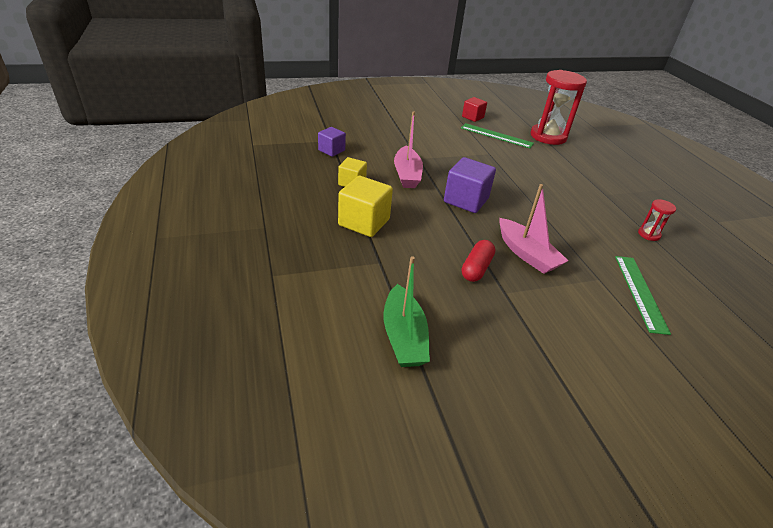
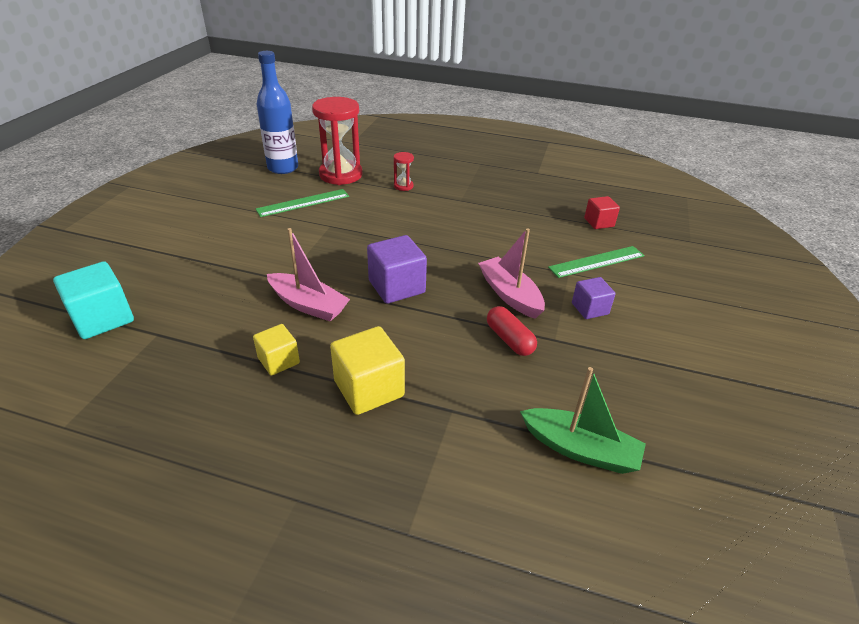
camera: 55 degrees left, 0 degrees up
purple cube [318,127,346,157] -> purple cube moved to [572,277,616,319]
red cube [462,97,487,122] -> red cube moved to [584,196,620,229]
pink boat [499,184,568,274] -> pink boat turned 120 degrees counterclockwise [478,228,545,319]
green ruler [615,256,671,335] -> green ruler turned 60 degrees counterclockwise [548,246,645,278]
red hourglass [638,199,676,241] -> red hourglass moved to [394,152,414,191]
none -> turquoise cube [53,261,134,339]
none -> blue bottle [257,51,298,174]

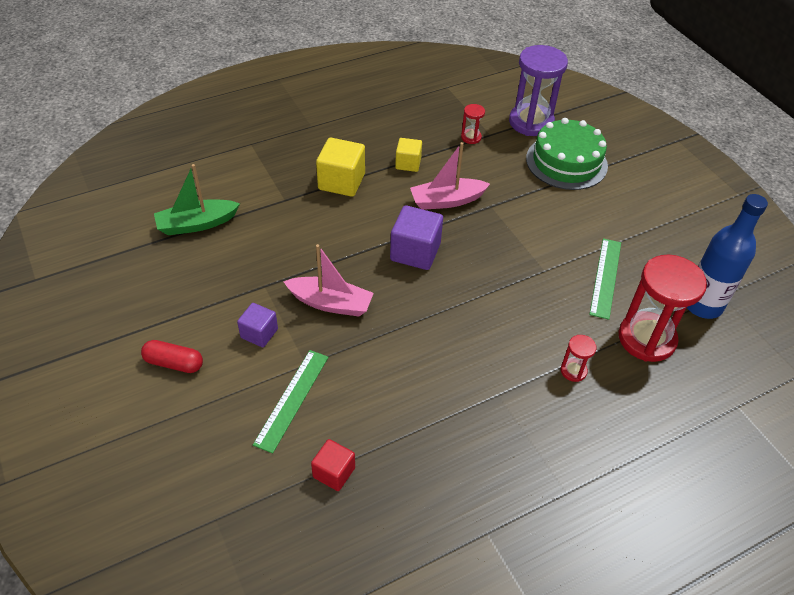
camera: 135 degrees right, 10 degrees up
turquoise cube [53,261,134,339] -> purple hourglass [509,45,568,136]
red capsule [487,306,537,356] -> red capsule moved to [141,340,203,373]
none -> red hourglass [461,104,485,144]
none -> green cake [526,118,608,190]

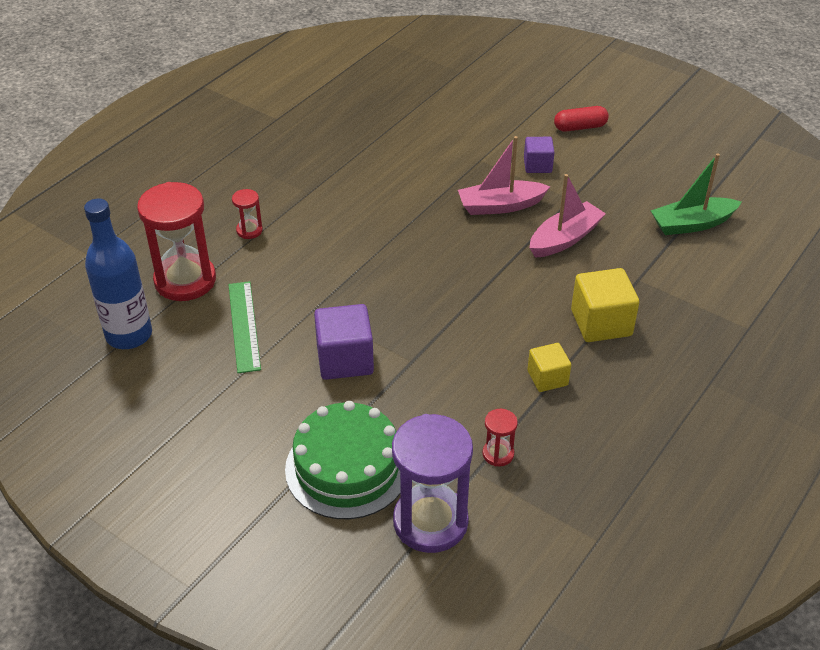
camera: 155 degrees right, 5 degrees down
green boat [154,164,240,235] -> green boat turned 150 degrees counterclockwise [650,153,742,235]
green ruler [253,350,328,453] -> none
red cube [311,439,355,491] -> none
purple cube [390,205,443,270] -> purple cube moved to [314,304,374,380]
pink boat [410,142,490,210] -> pink boat moved to [530,174,606,258]

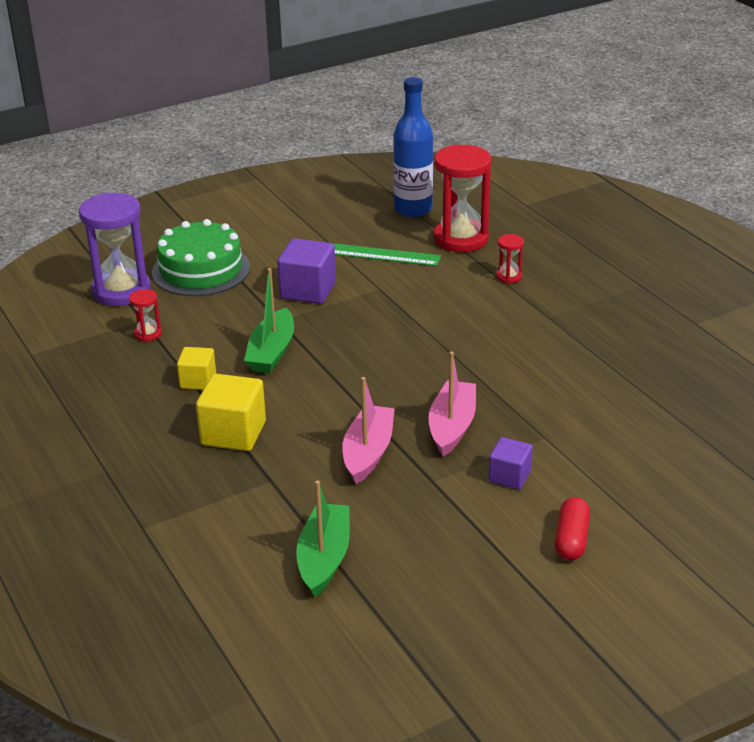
camera: 115 degrees right, 10 degrees down
pink boat [530,174,606,258] -> pink boat turned 150 degrees counterclockwise [342,377,395,484]
none -> green boat [244,268,294,373]

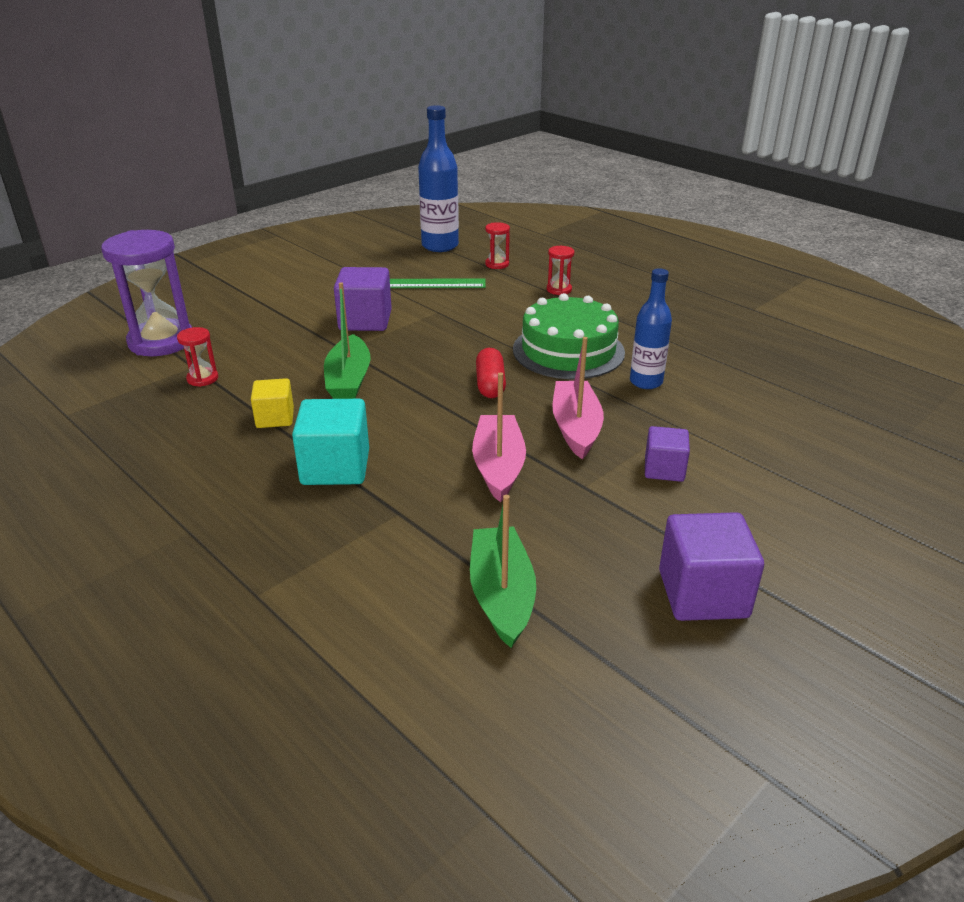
camera: 15 degrees left, 0 degrees up
green cake [152,219,250,296] -> green cake moved to [513,293,625,379]
yellow cube [196,374,266,451] -> turquoise cube [292,399,369,485]
red hourglass [434,145,492,252] -> red hourglass [485,222,510,269], size x0.45
red capsule [555,497,590,560] -> red capsule moved to [476,348,506,398]
none -> blue bottle [630,268,672,389]
none -> purple cube [659,512,764,621]

